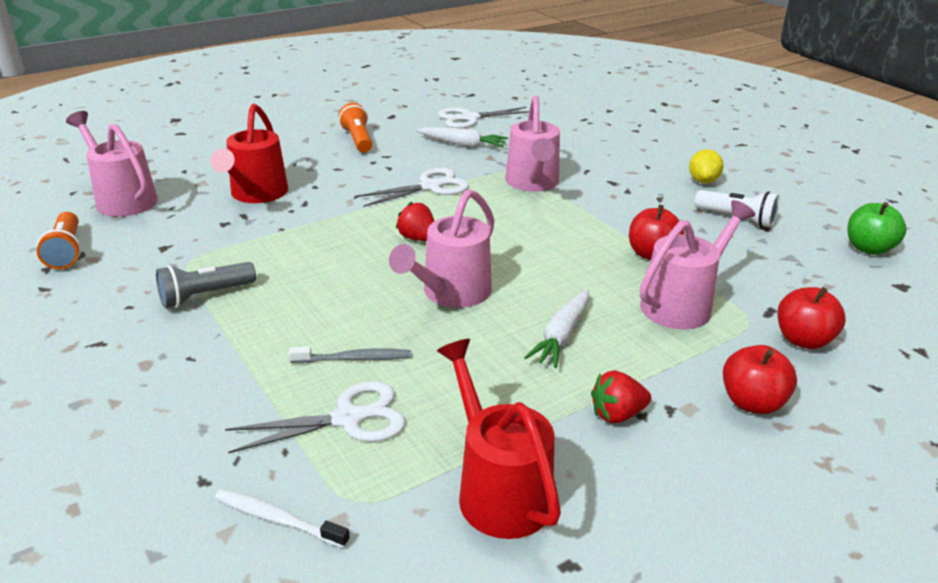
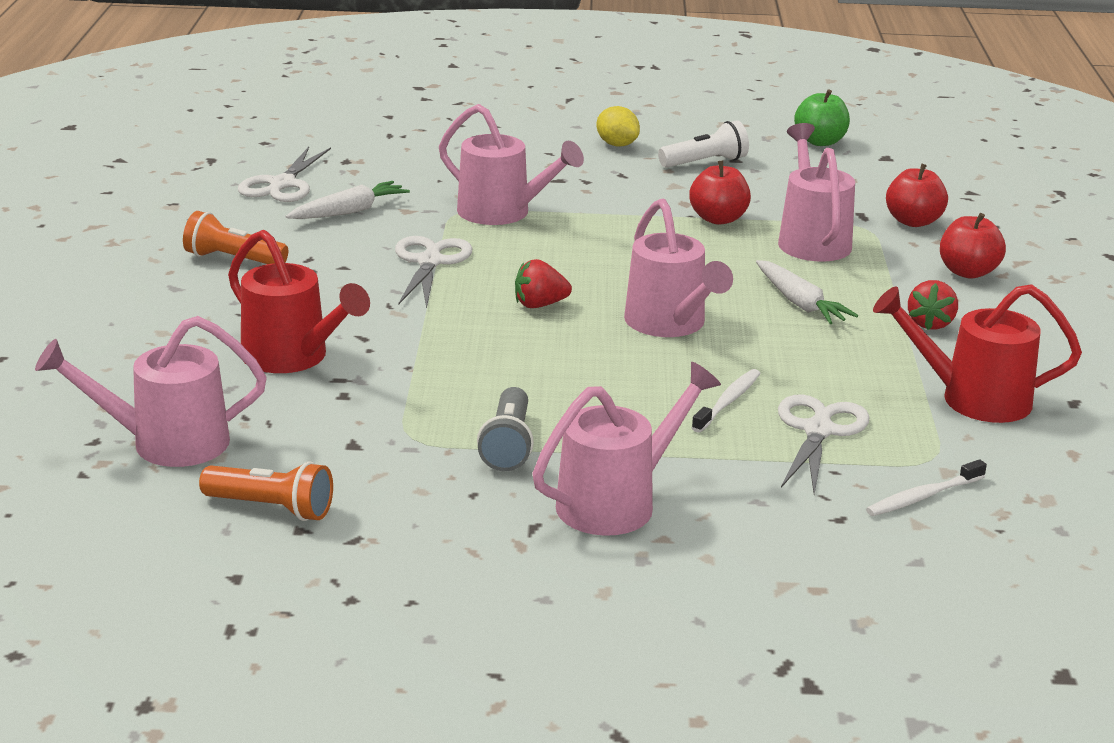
camera: 55 degrees left, 5 degrees down
grey toothbrush [289,347,411,363] -> white toothbrush [692,369,761,433]
none -> pink watering can [532,362,721,536]

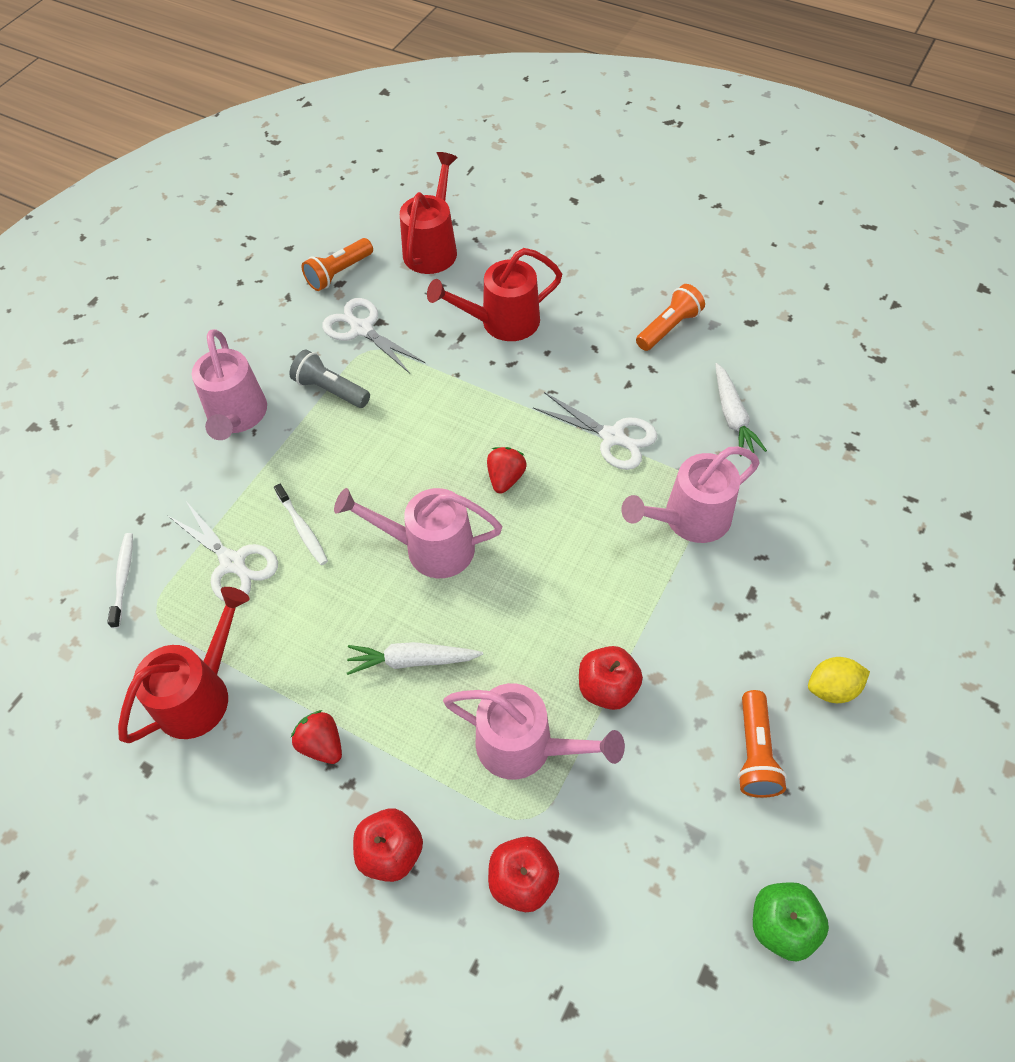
camera: 120 degrees right, 30 degrees up
pink watering can [35,316,267,467] -> red watering can [400,152,458,274]
white scissors [238,147,331,202] -> white scissors moved to [322,298,425,374]
white flashlight [658,120,749,168] -> orange flashlight [737,690,787,798]

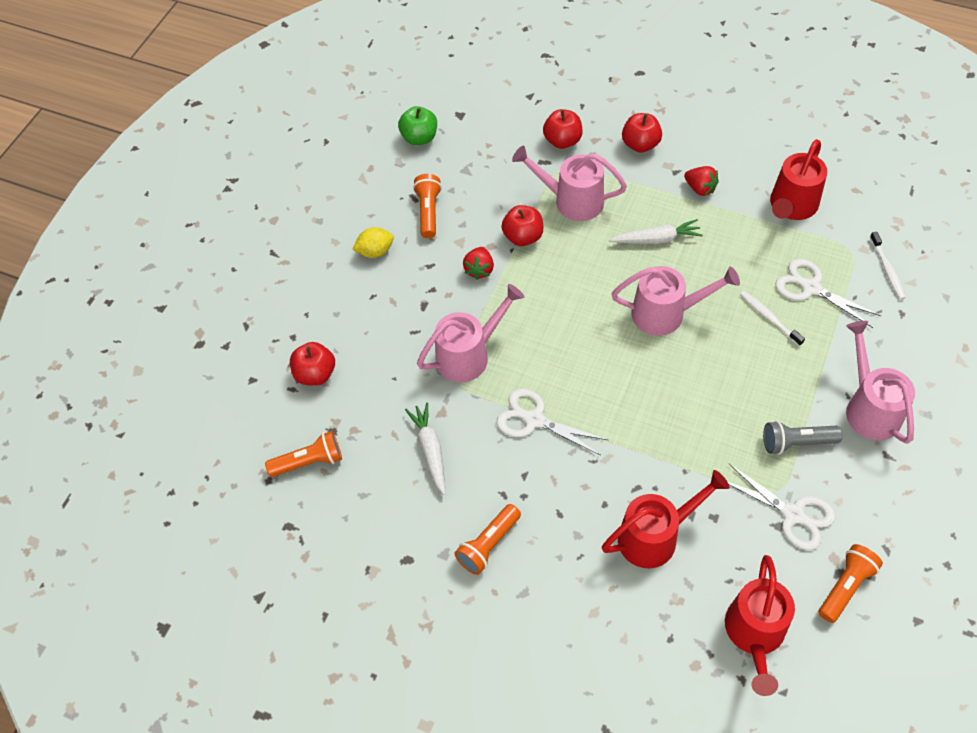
camera: 175 degrees right, 0 degrees up
grey flashlight [289,349,370,408] -> grey flashlight turned 150 degrees clockwise [763,421,843,455]
red strawberry [487,447,527,494] -> red strawberry moved to [463,247,494,280]
none -> orange flashlight [265,431,342,477]
none -> red apple [290,342,335,386]

